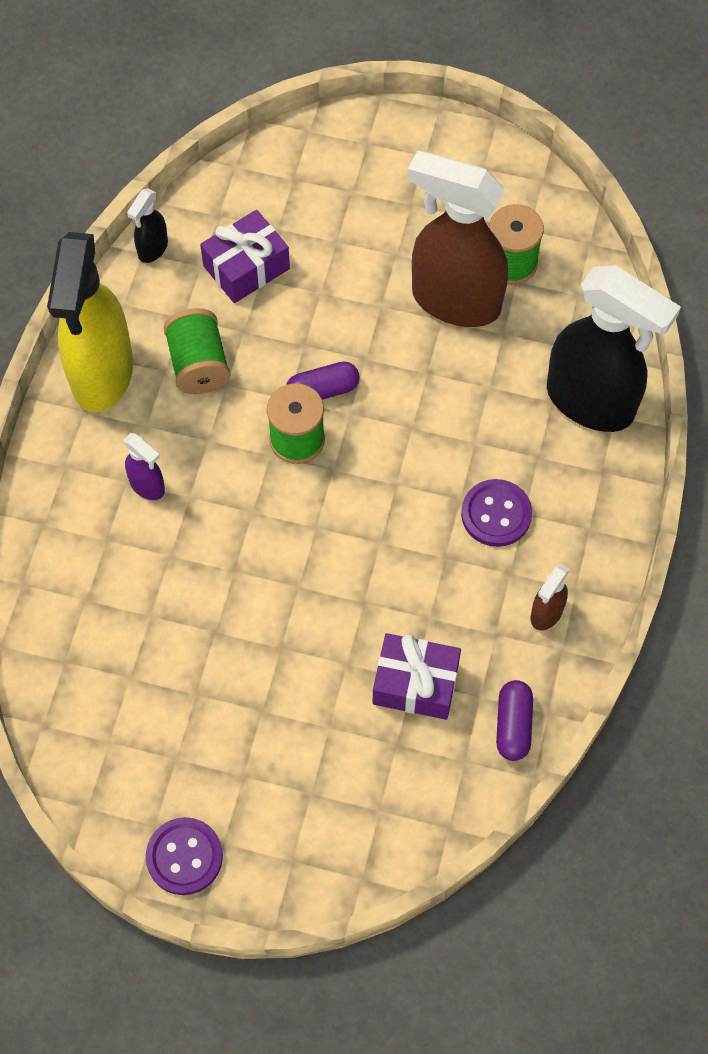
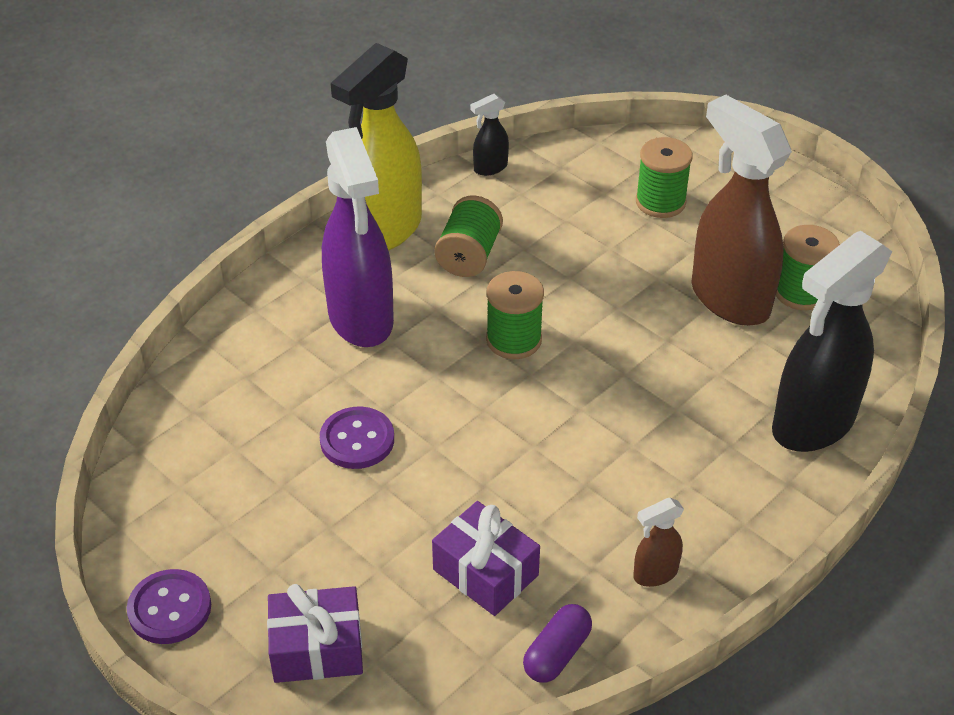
camera: 30 degrees right, 20 degrees down
purple spray bottle [124,433,165,500] -> purple spray bottle [322,127,394,347], size x2.33
purple gift [200,210,290,303] -> purple gift moved to [267,584,363,683]
purple capsule [286,361,360,400] -> none
purple button [461,479,532,547] -> purple button moved to [320,406,394,469]
black spray bottle [547,265,681,432] -> black spray bottle turned 75 degrees clockwise [772,231,892,452]
none -> green spool [636,137,693,218]

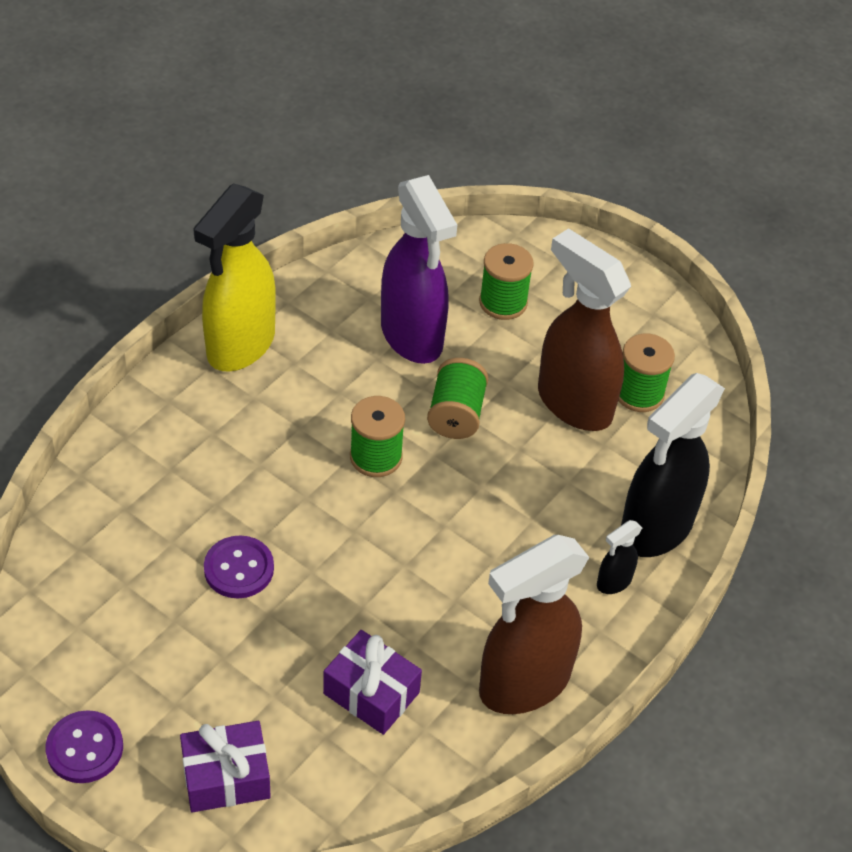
camera: 10 degrees left, 5 degrees up
purple spray bottle [322,127,394,347] -> purple spray bottle moved to [381,175,457,364]
green spool [434,195,503,277] -> green spool moved to [427,358,488,439]
black spray bottle [470,94,509,176] -> black spray bottle moved to [597,520,642,594]
purple capsule [523,604,592,682] -> none
brown spray bottle [633,498,684,587] -> brown spray bottle [479,535,589,714], size x2.33

